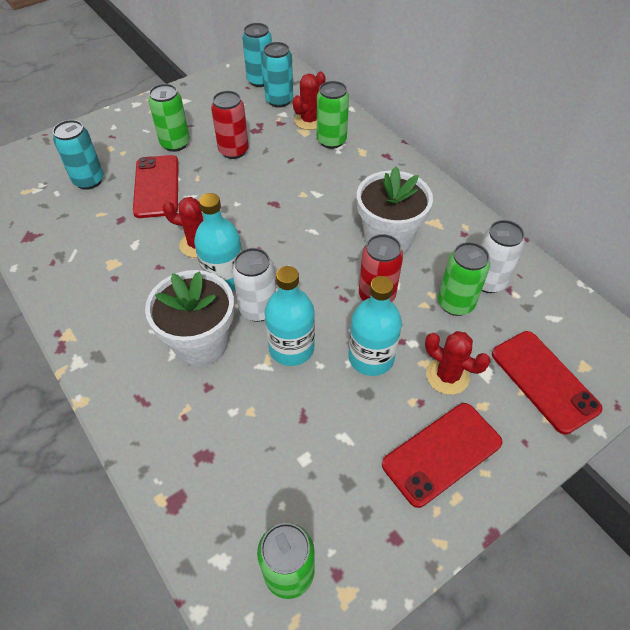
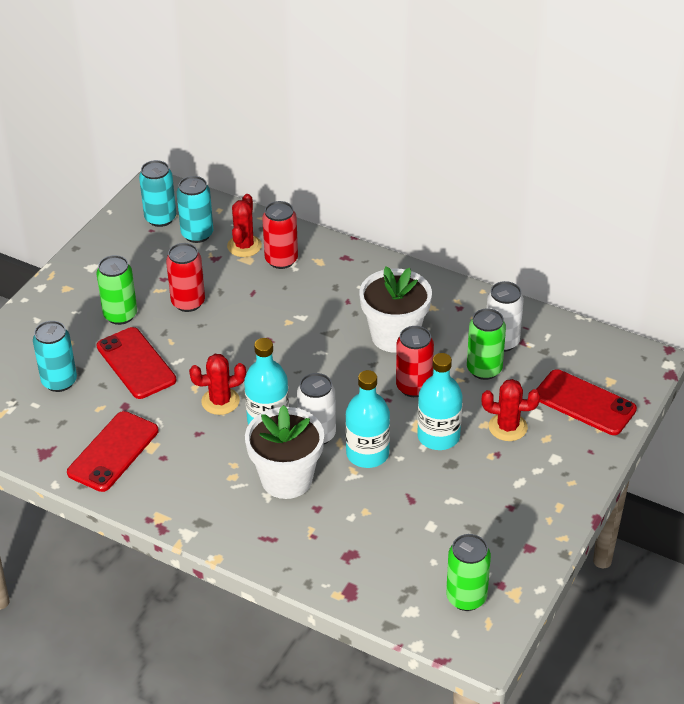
camera: 25 degrees left, 10 degrees down
green can [317,81,349,149] -> red can [262,201,298,269]
red phone [382,403,502,508] -> red phone moved to [67,411,159,492]

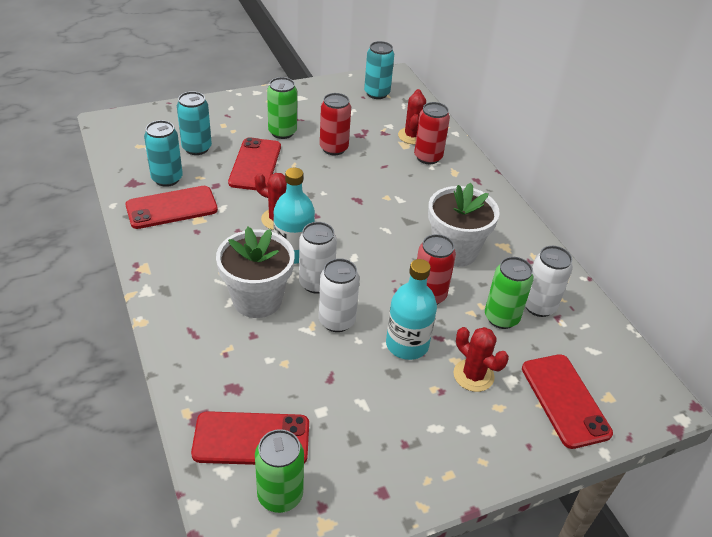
camera: 35 degrees right, 0 degrees up
turquoise can [177,176,213,243] -> turquoise can moved to [144,120,183,187]
red cactus [227,194,262,257] -> red cactus turned 45 degrees counterclockwise [398,89,426,144]
turquoise bottle [345,370,390,468] -> white can [319,258,360,332]
none -> red phone [191,411,309,465]

